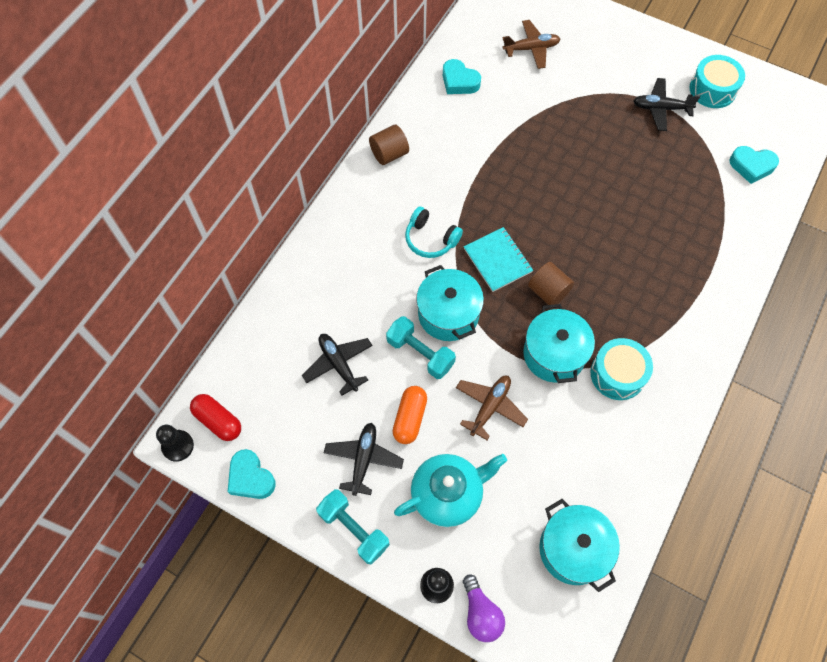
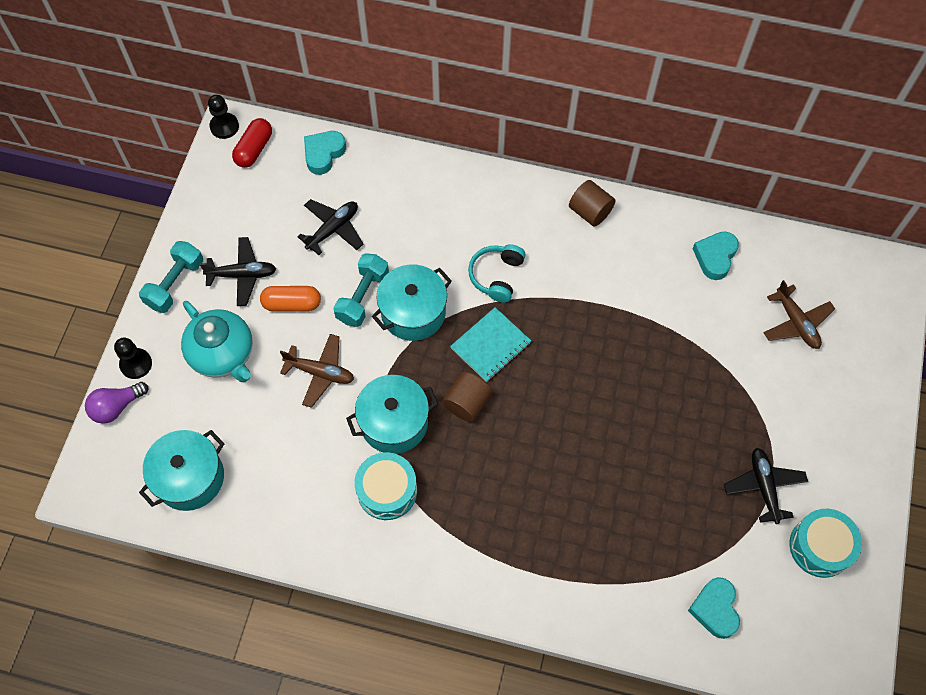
camera: 75 degrees right, 0 degrees up
turquoise heart [227,449,276,499] -> turquoise heart moved to [304,131,346,175]

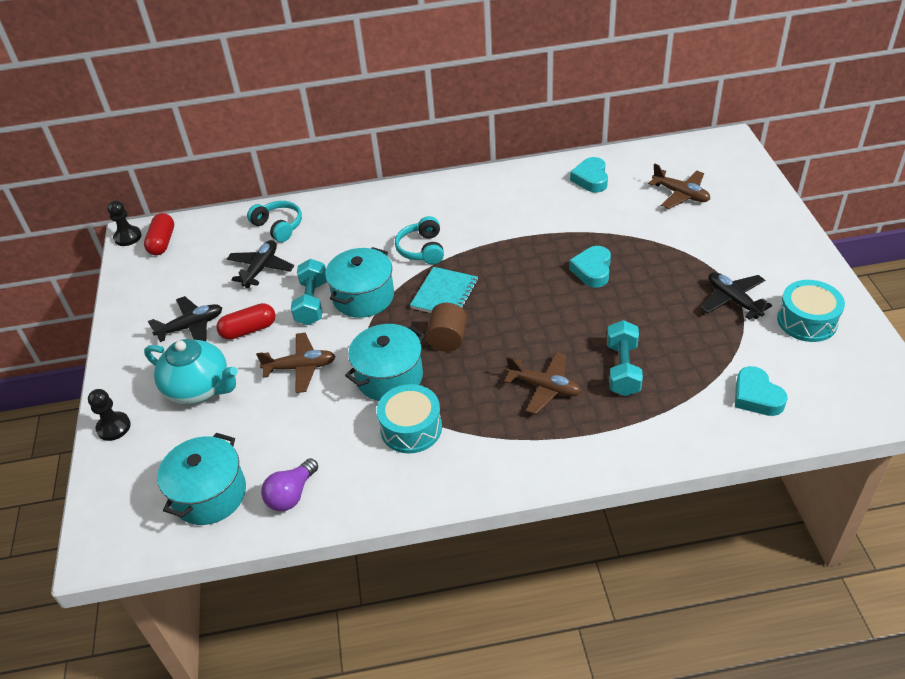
camera: 20 degrees left, 20 degrees down
purple light bulb [85,382,148,424] -> purple light bulb moved to [261,458,318,511]
turquoise dumbbell [139,241,203,313] -> turquoise dumbbell moved to [607,320,643,396]
orange capsule [260,286,321,311] -> red capsule [216,303,275,340]
turquoise heart [304,131,346,175] -> turquoise heart moved to [569,246,611,288]
brown cylinder [569,180,615,227] -> none
none -> turquoise headphones [247,201,302,242]
none -> brown plane [504,352,581,415]

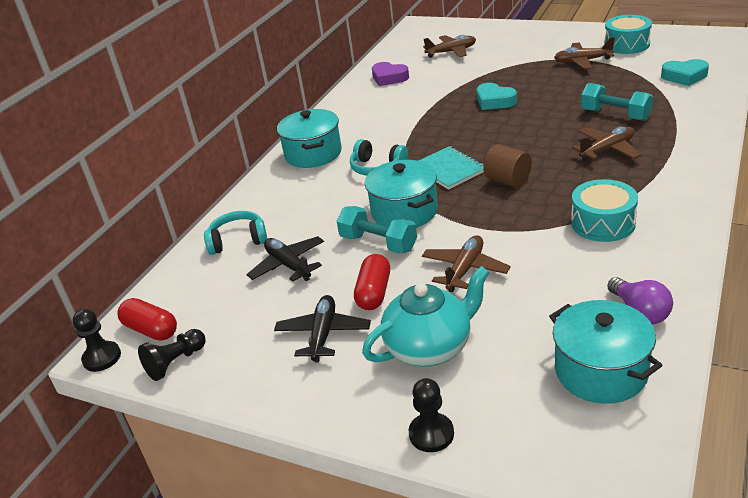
camera: 55 degrees left, 10 degrees down
turquoise pot [345,324,425,401] -> turquoise pot moved to [277,109,342,168]
turquoise heart [570,157,608,193] -> purple heart [372,62,409,86]
black plane [701,272,772,320] -> brown plane [554,37,615,69]
none -> black pawn [138,329,206,381]

